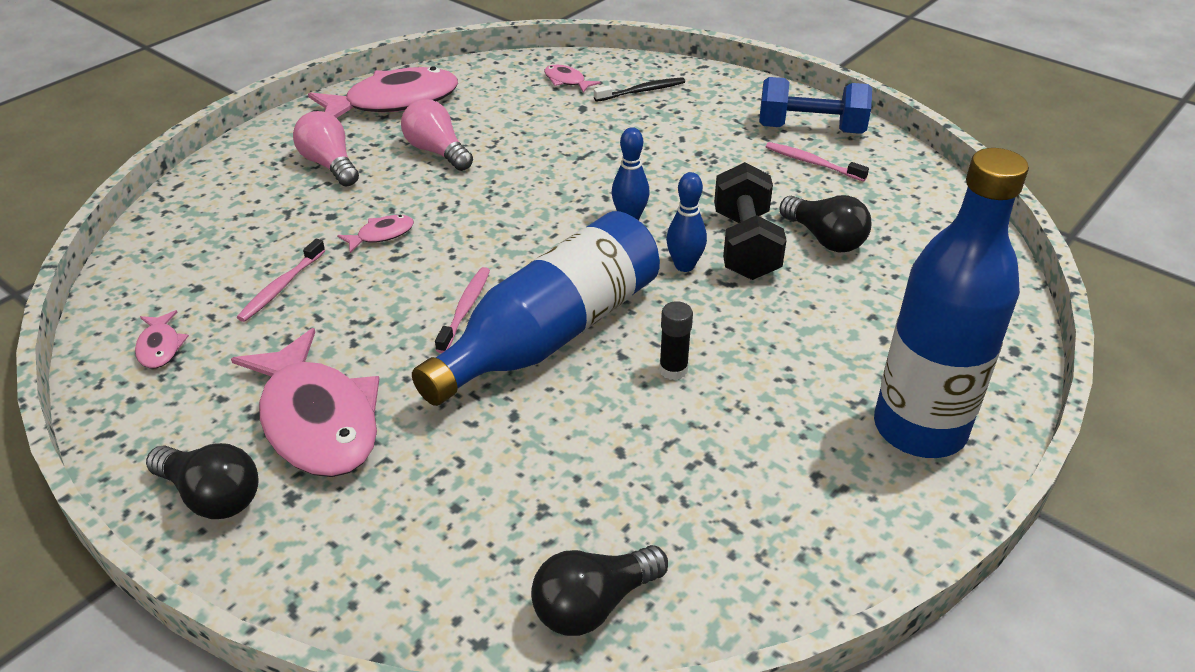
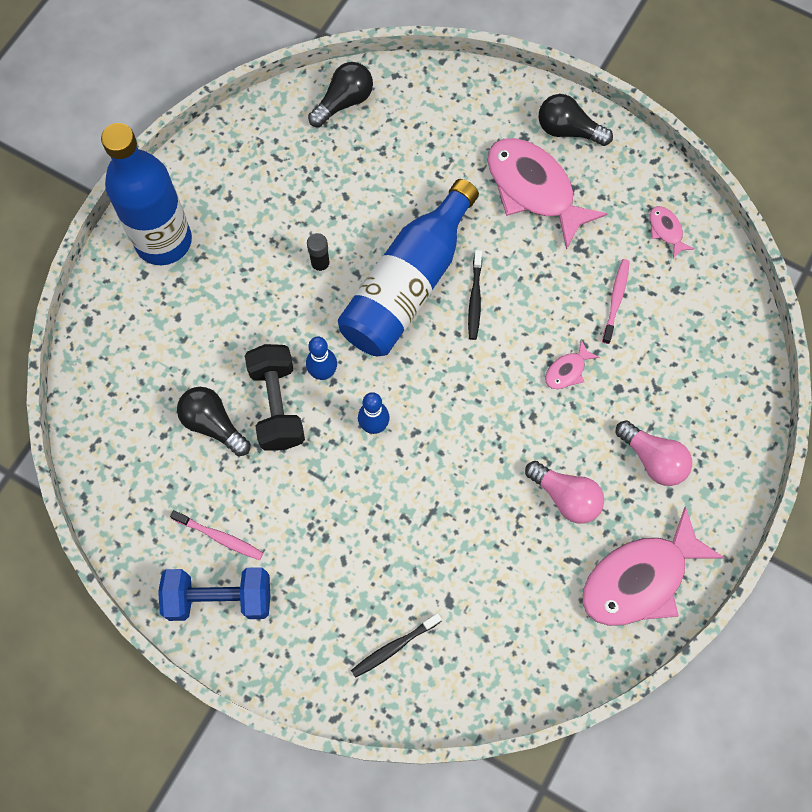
camera: 170 degrees right, 30 degrees up
pink toothbrush [435,267,490,353] -> black toothbrush [468,250,482,340]
pink fish [544,65,600,93] -> none

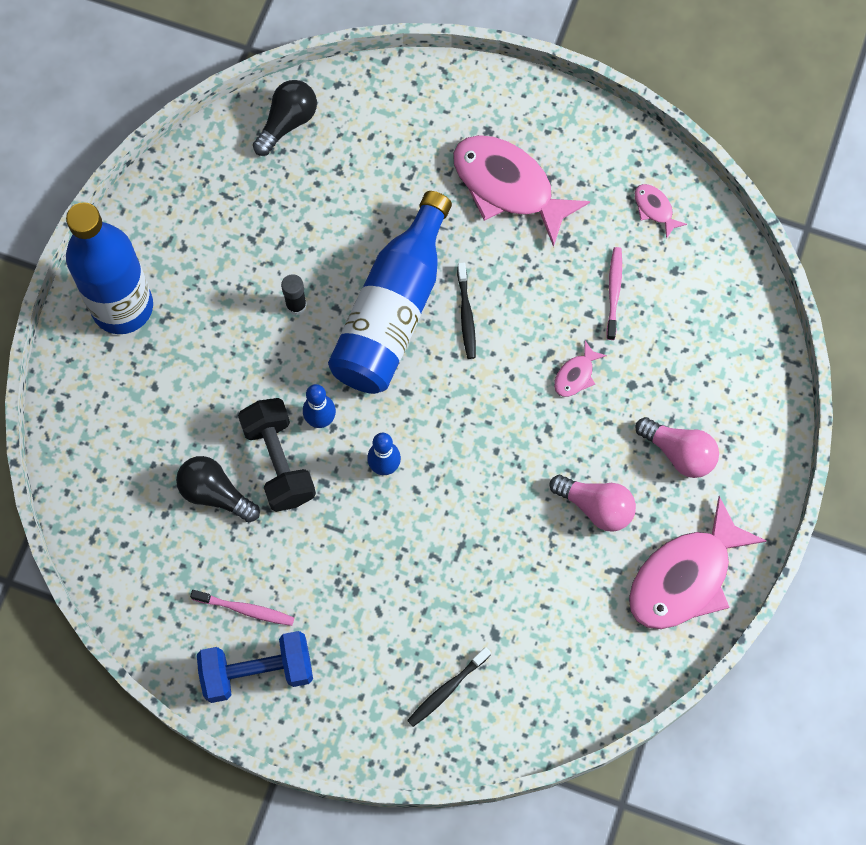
camera: 10 degrees left, 0 degrees up
black light bulb [538,94,613,146] -> none

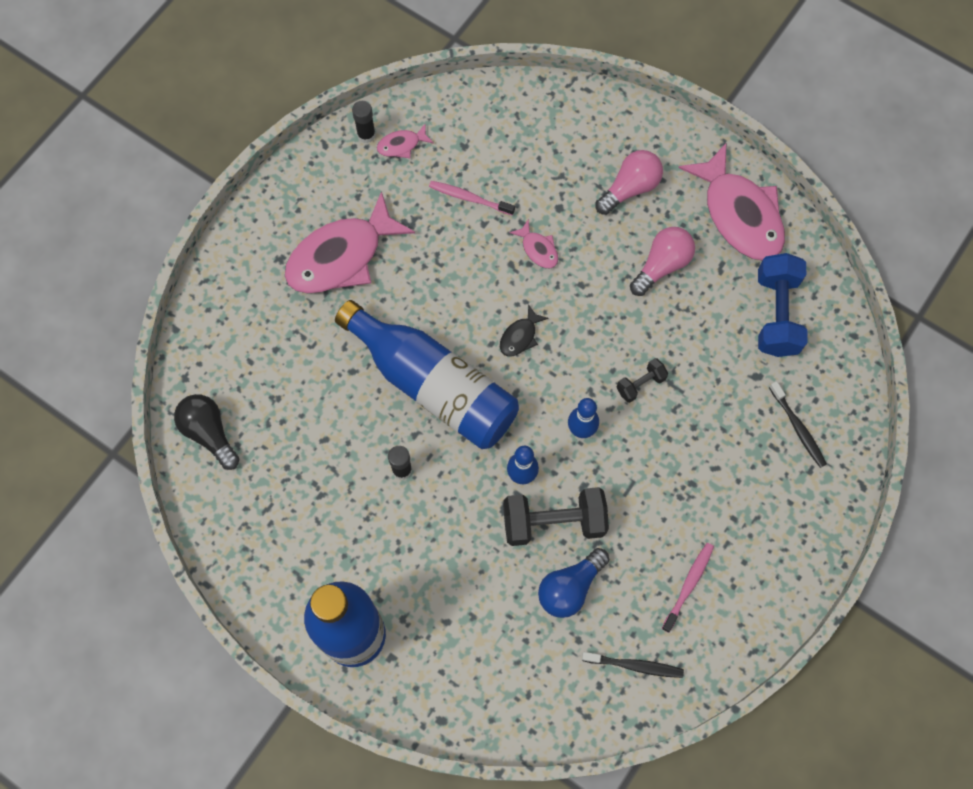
camera: 75 degrees left, 0 degrees up
black light bulb [176,456,260,522] -> blue light bulb [538,548,609,618]
blue dumbbell [197,631,313,703] -> blue dumbbell moved to [758,253,808,357]
black toothbrush [457,262,476,359] -> black toothbrush moved to [582,652,684,678]
none -> black glue stick [352,101,376,143]
none -> black fish [500,304,549,357]
none -> black dumbbell [616,358,668,403]

